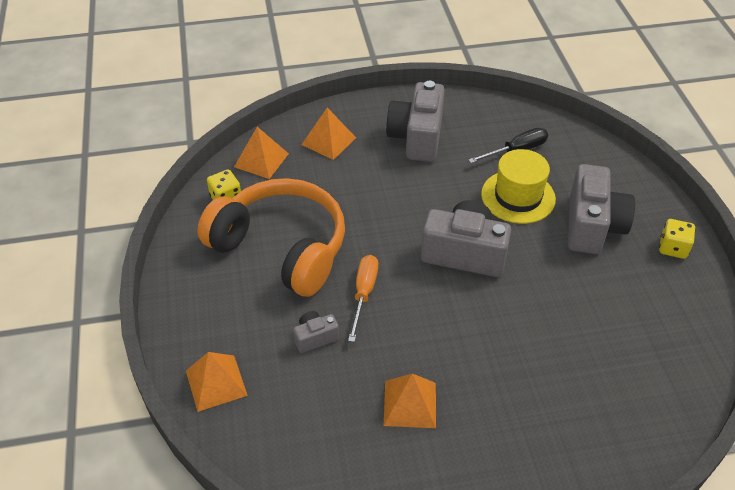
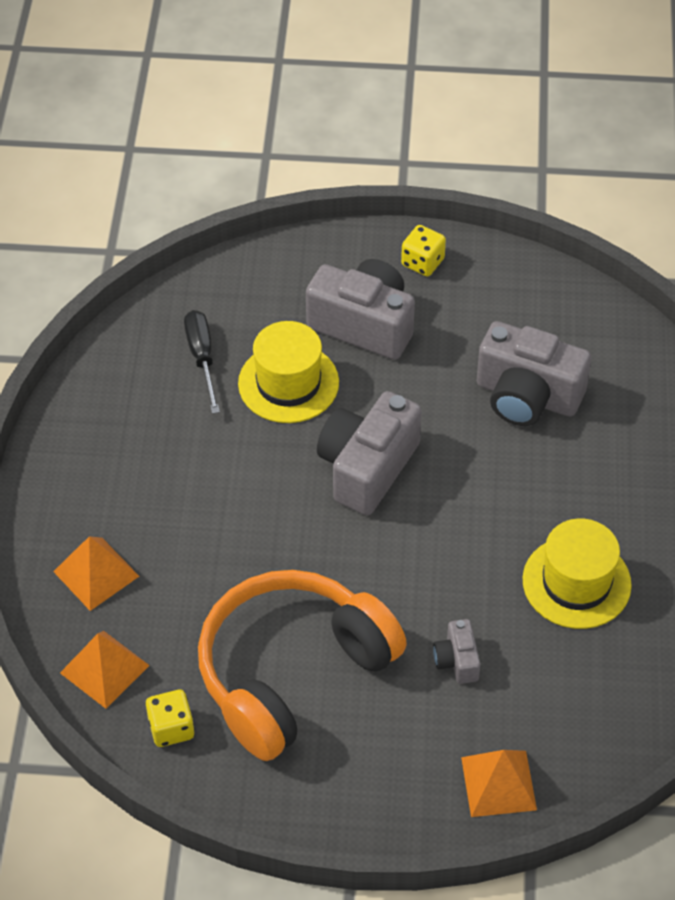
camera: 75 degrees left, 5 degrees up
orange screwdriver [348,255,378,342] -> none
orange pyramid [384,373,436,428] -> yellow hat [523,518,632,629]
grey camera [386,81,445,162] -> grey camera moved to [477,321,592,426]

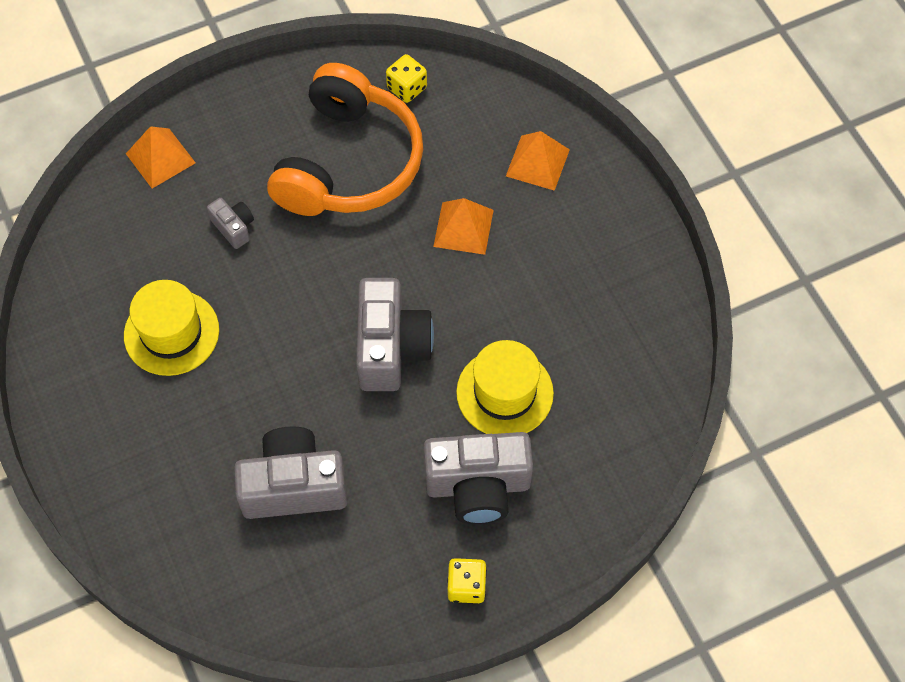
camera: 150 degrees right, 10 degrees up
orange pyramid [60,631,150,709] -> orange pyramid moved to [433,198,494,255]
black screwdriver [184,310,220,414] -> none

